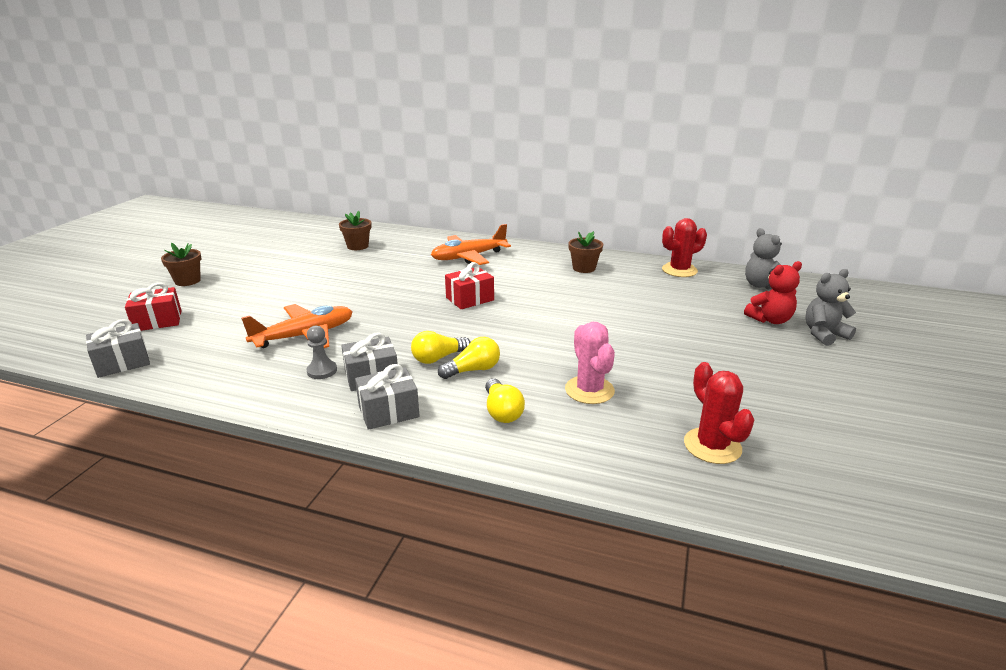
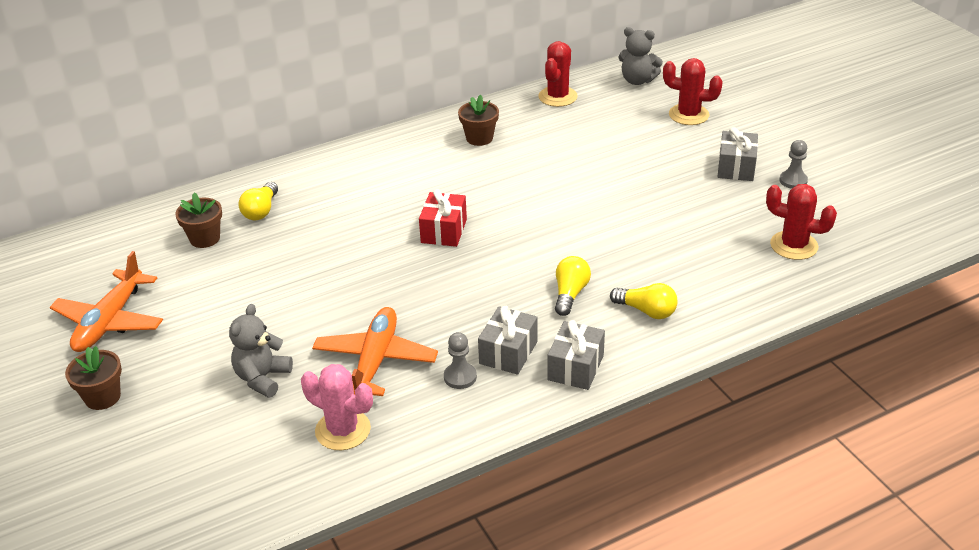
camera: 45 degrees left, 10 degrees up
grey gift [86,319,150,378] -> grey gift moved to [718,127,758,181]
red gift [125,283,182,331] -> none
yellow light bulb [411,331,471,364] -> yellow light bulb moved to [239,182,278,220]
orange plane [431,224,511,265] -> orange plane moved to [50,251,163,352]
pink cactus [565,322,615,404] -> pink cactus moved to [301,364,373,450]
red teddy bear [744,261,802,324] -> red cactus [663,58,723,125]
grey teddy bear [805,269,856,346] -> grey teddy bear moved to [229,304,293,398]
none -> grey pawn [780,140,808,189]

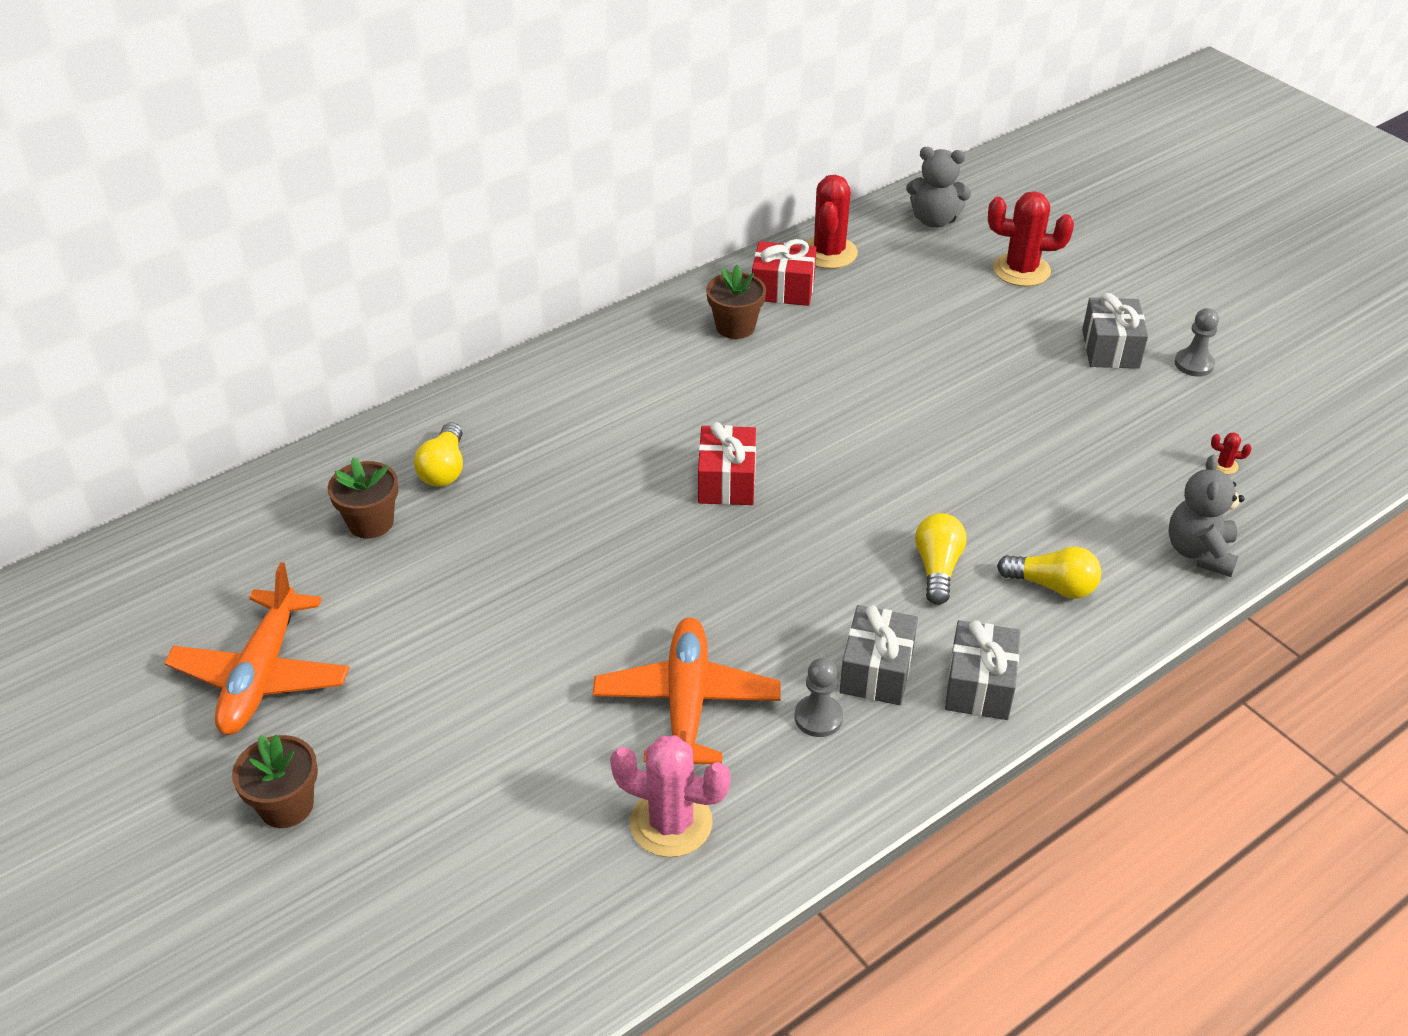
camera: 10 degrees left, 5 degrees up
grey teddy bear [229,304,293,398] -> grey teddy bear moved to [1168,455,1245,577]
red cactus [766,184,837,260] -> red cactus [1211,433,1252,474], size x0.40
none -> red gift [752,239,816,306]

